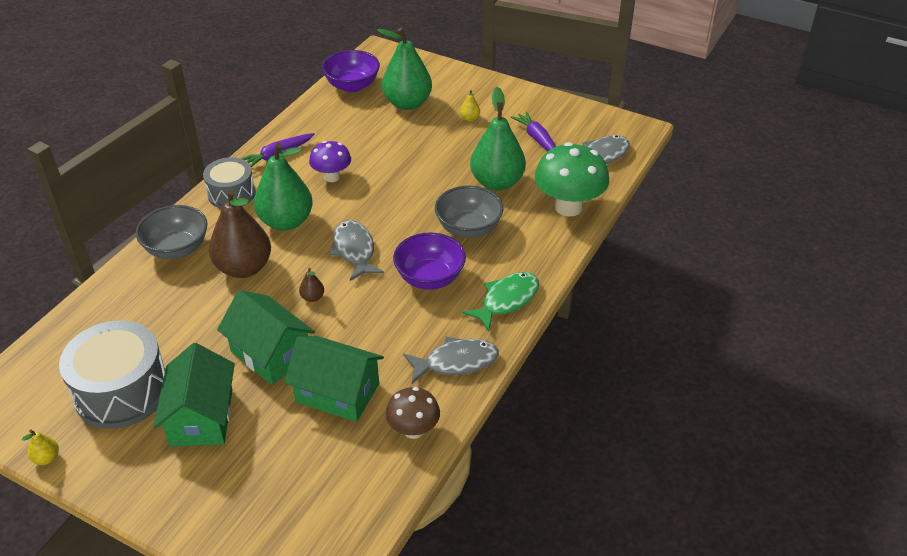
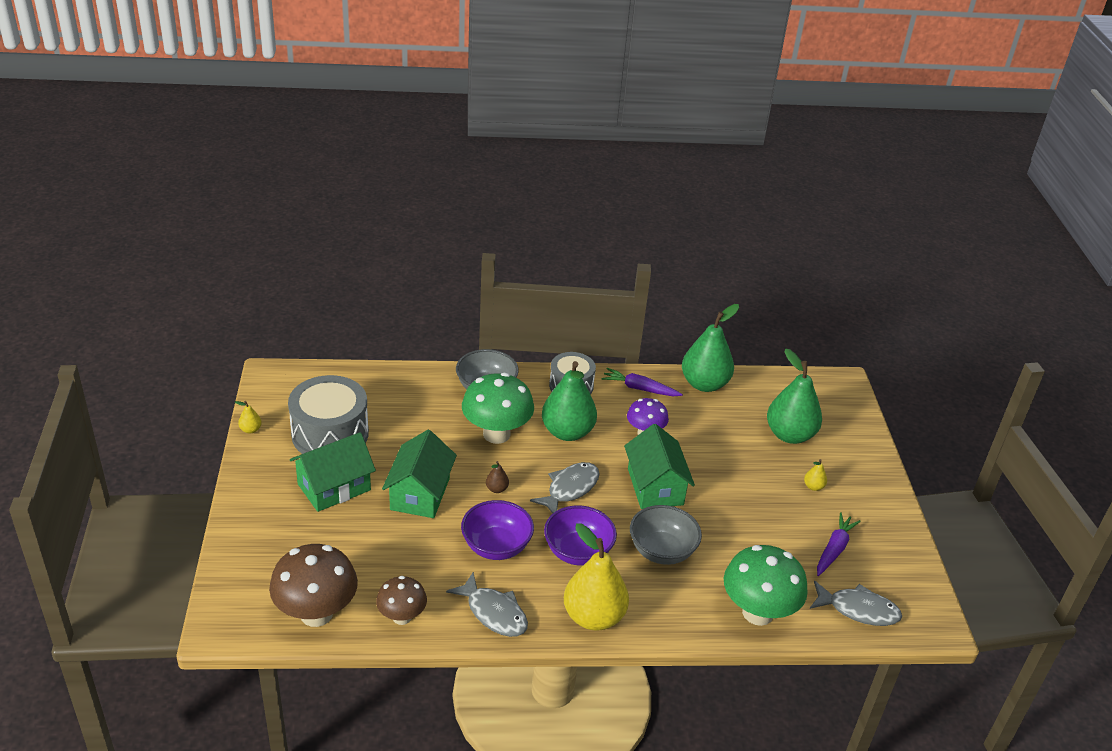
camera: 55 degrees right, 5 degrees down
brown pear [209,189,271,278] -> green mushroom [462,373,534,444]
green house [284,336,384,422] -> green house moved to [624,424,695,509]
purple bowl [322,50,380,92] -> purple bowl moved to [461,500,534,560]
green fish [462,272,539,332] -> yellow pear [564,523,629,631]
green pear [470,87,526,191] -> green pear moved to [682,304,739,392]
none -> brown mushroom [269,544,358,627]

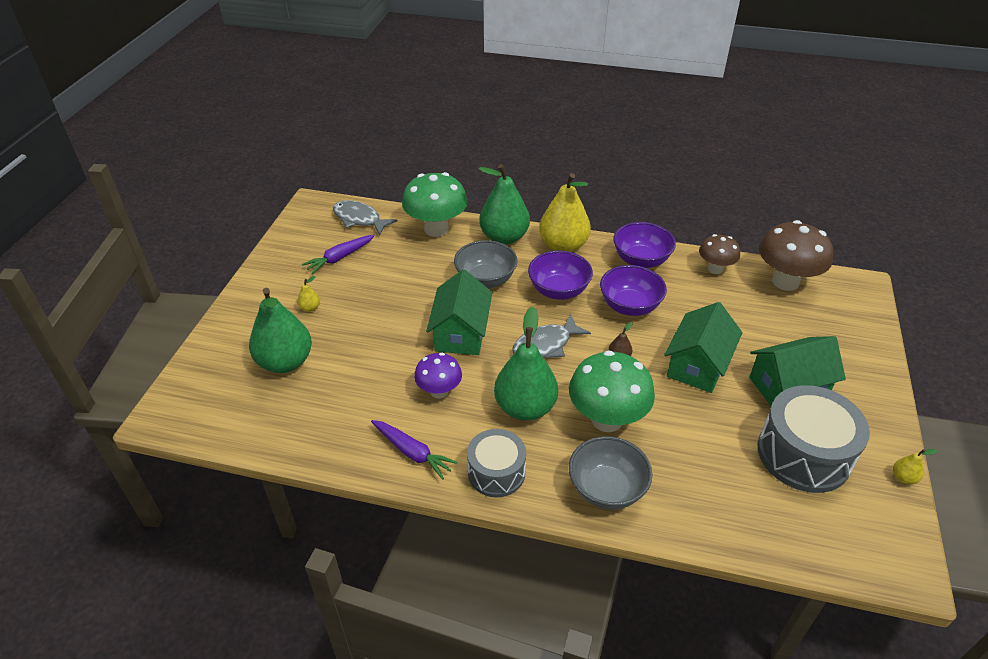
camera: 160 degrees left, 5 degrees up
grey fish [446,572,528,637] -> purple bowl [613,222,676,268]
green pear [682,304,739,392] -> green pear moved to [479,164,530,245]

